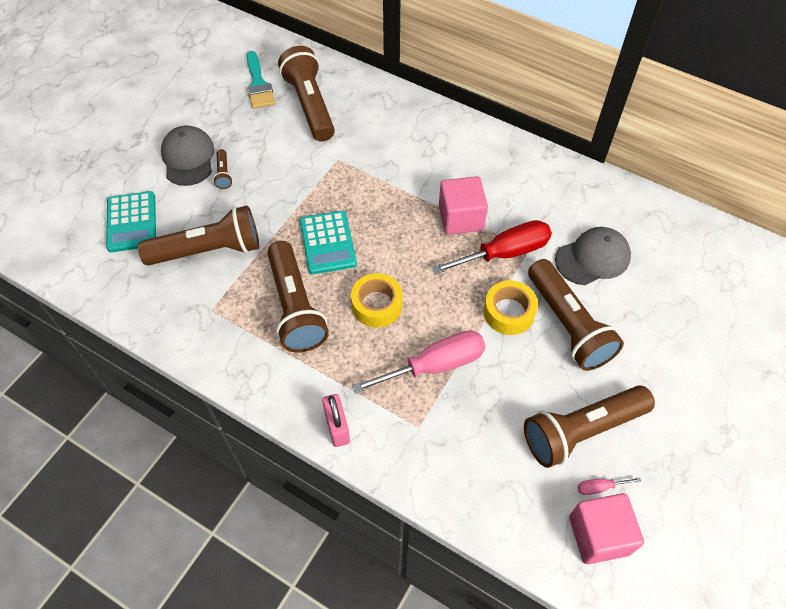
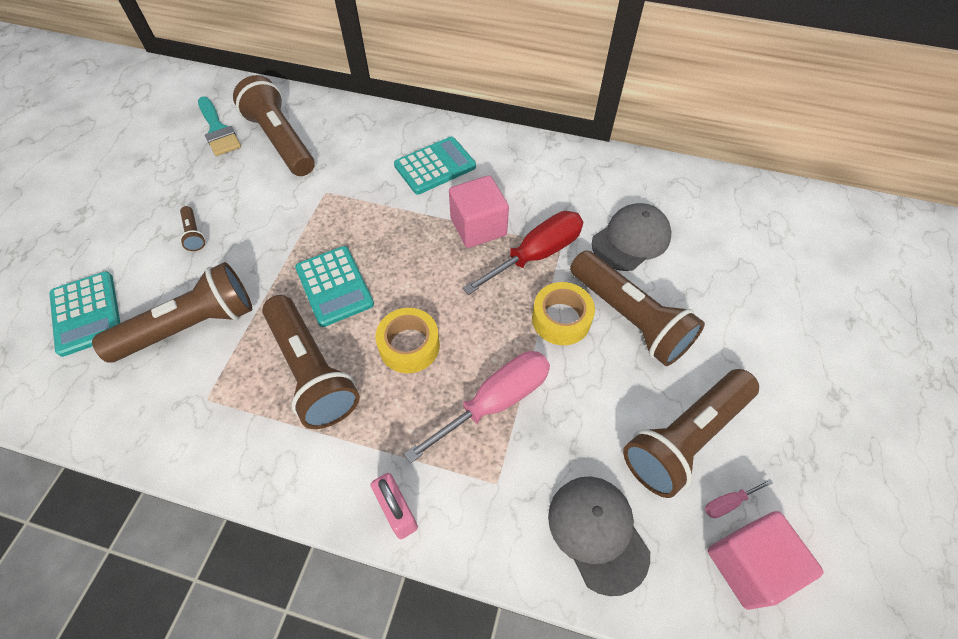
camera: 15 degrees left, 0 degrees up
grey cap [161,125,214,186] -> grey cap moved to [548,476,650,596]
none -> turquoise calculator [394,137,476,194]

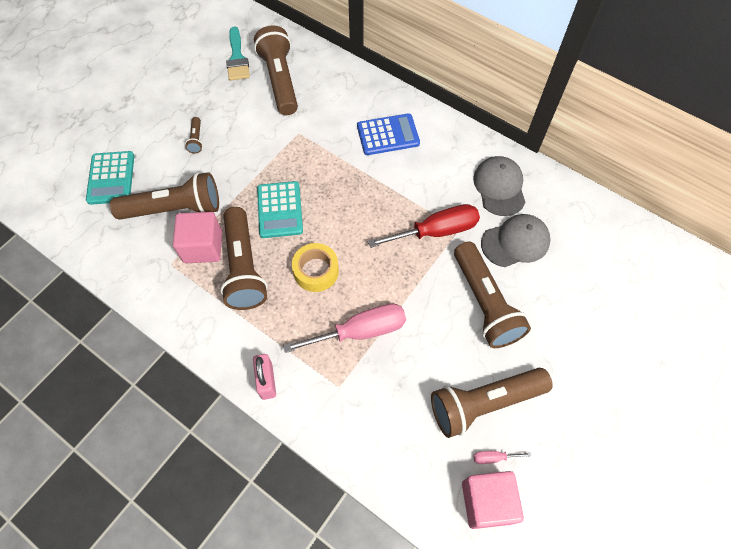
camera: 20 degrees right, 5 degrees up
turquoise calculator [394,137,476,194] -> blue calculator [357,113,420,155]
pink cube [449,176,509,248] -> pink cube moved to [173,212,222,263]
yellow tape [532,282,595,345] -> none
grey cap [548,476,650,596] -> grey cap moved to [473,156,526,216]

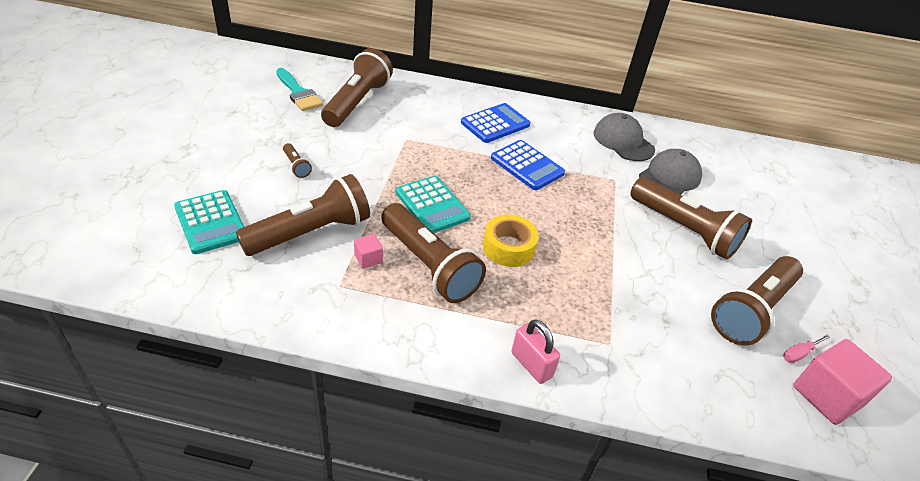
camera: 30 degrees left, 20 degrees down
pink cube [173,212,222,263] -> pink cube [354,234,383,269], size x0.48
brown flashlight [254,25,298,115] -> brown flashlight turned 60 degrees clockwise [321,48,393,127]
pink screwdriver [283,304,406,353] -> none
red screwdriver [368,204,480,248] -> none
none -> blue calculator [491,140,565,190]

